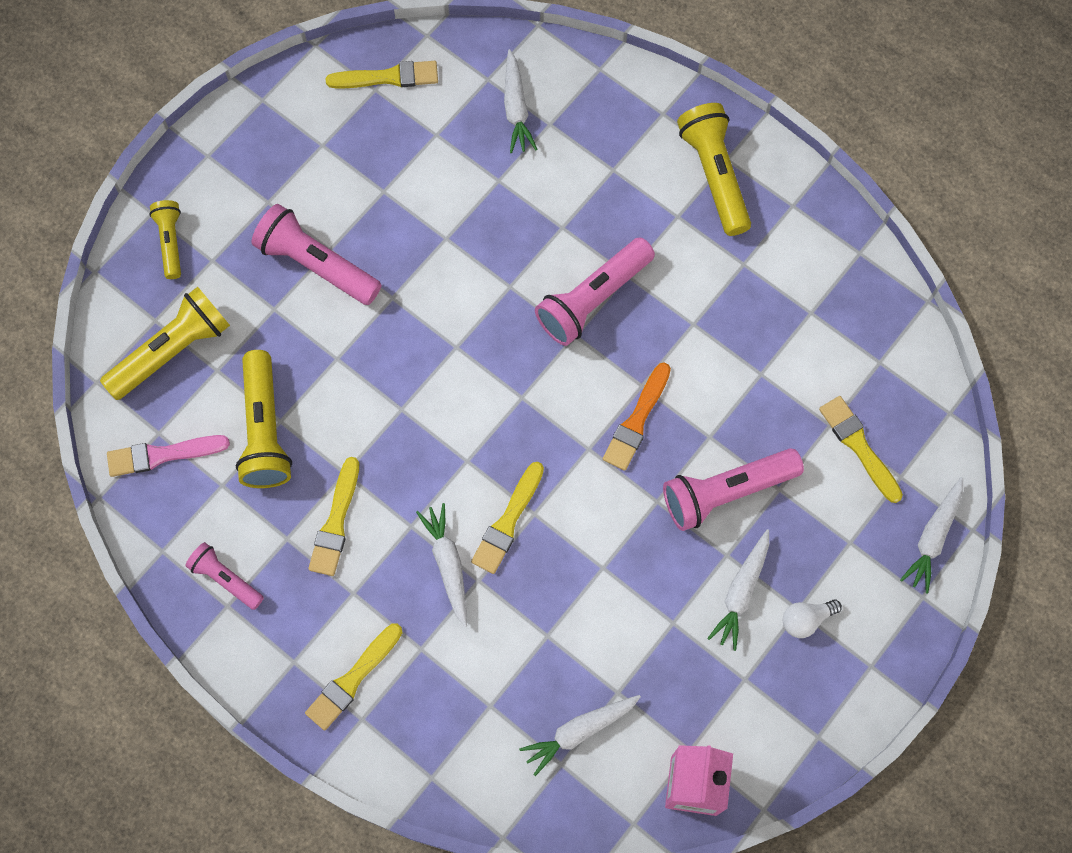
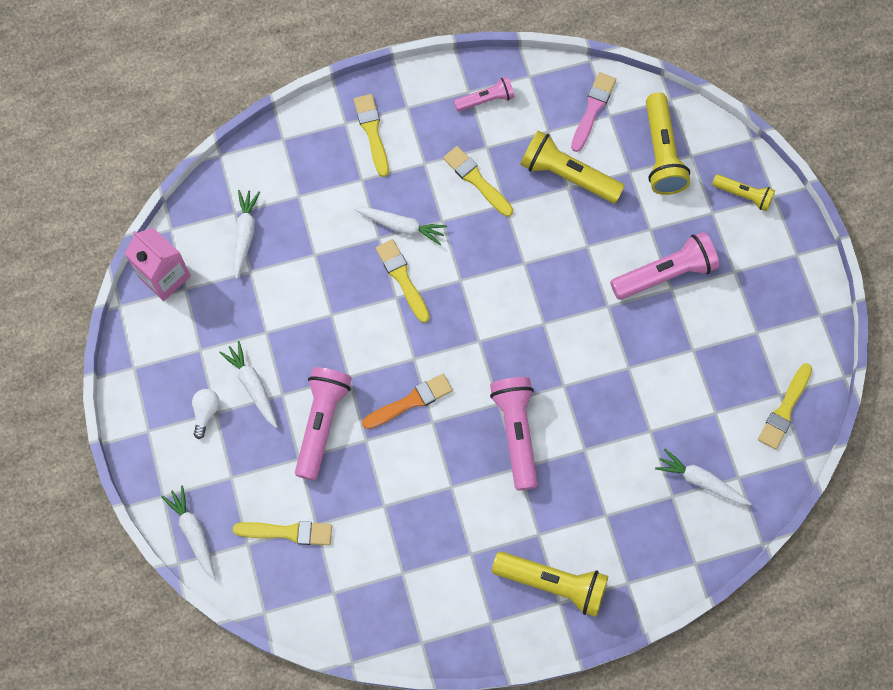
camera: 125 degrees right, 0 degrees up
orange brush [603,362,671,471] -> orange brush turned 90 degrees clockwise [362,374,453,429]

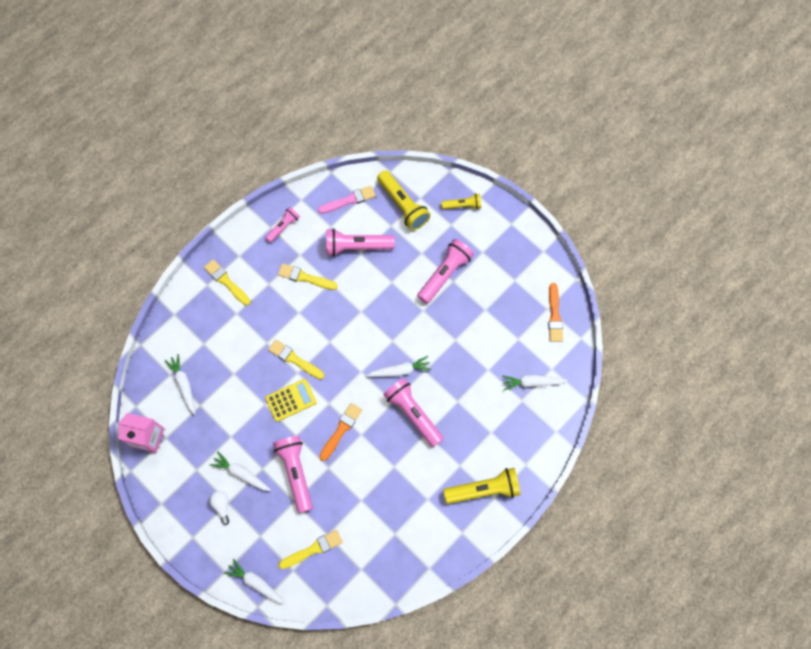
camera: 30 degrees left, 0 degrees up
white carrot [354,207,447,245] -> white carrot moved to [366,356,431,377]
yellow flashlight [520,130,625,203] -> pink flashlight [326,228,395,256]
pink brush [571,72,616,152] -> pink brush turned 75 degrees clockwise [318,186,376,214]
yellow brush [758,363,812,450] -> orange brush [548,283,563,342]
none -> yellow calculator [265,379,317,422]

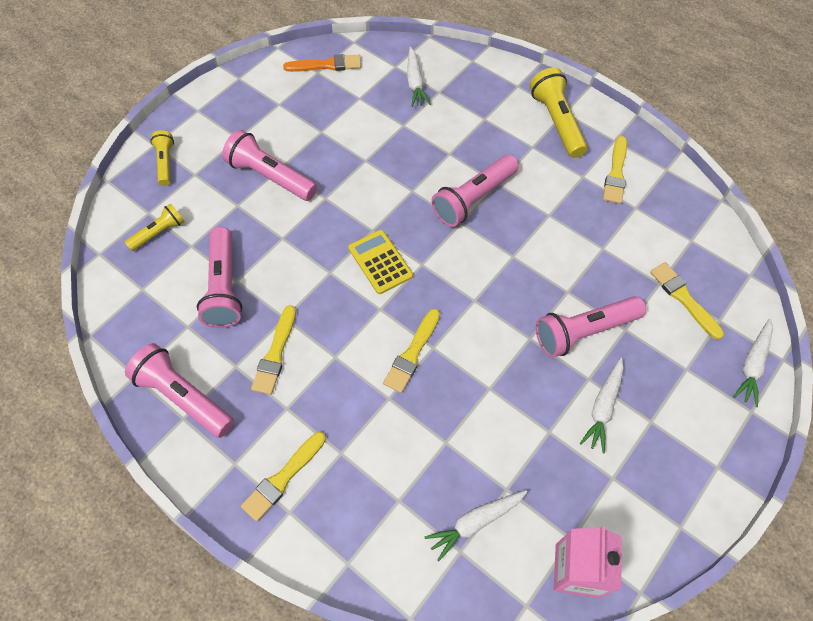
camera: 95 degrees left, 10 degrees down
white light bulb [210,491,229,525] -> none
pink flashlight [265,207,300,243] -> pink flashlight [125,343,234,438], size x1.71
yellow calculator [265,379,317,422] -> yellow calculator moved to [348,230,413,294]
pink brush [318,186,376,214] -> none
orange brush [320,403,362,461] -> none
white carrot [366,356,431,377] -> none
yellow flashlight [377,170,430,230] -> yellow flashlight [125,204,185,251], size x0.58
none -> yellow brush [603,136,627,204]

